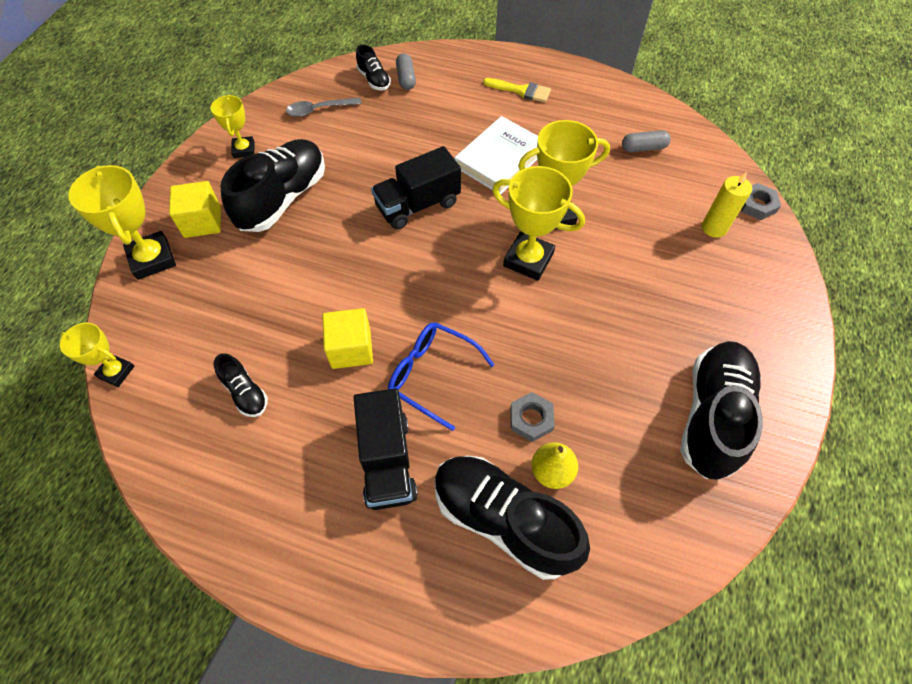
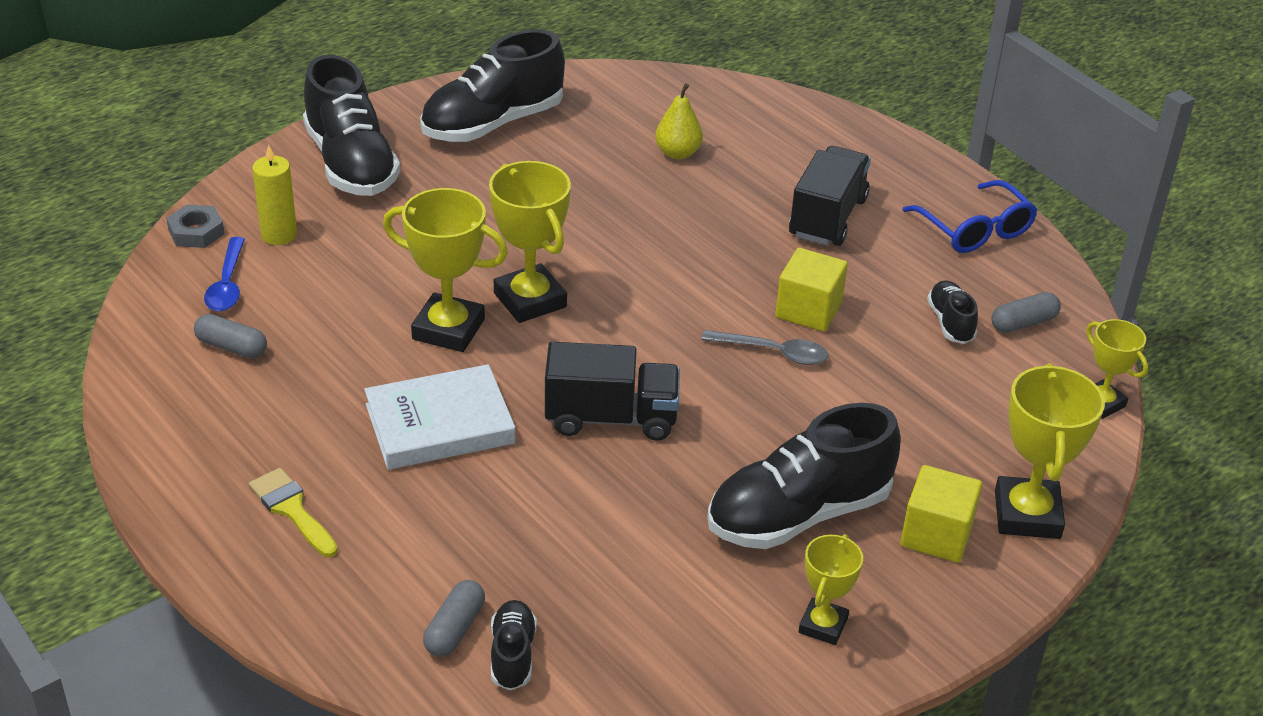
camera: 150 degrees left, 20 degrees down
grey spoon [286,98,362,117] -> grey spoon moved to [702,330,828,365]
blue glasses [388,322,495,431] -> blue glasses moved to [902,180,1037,253]
black shoe [435,456,590,580] -> black shoe moved to [303,55,400,196]
grey nut [510,392,555,442] -> none
none -> blue spoon [204,237,245,311]
none -> grey capsule [991,292,1061,333]

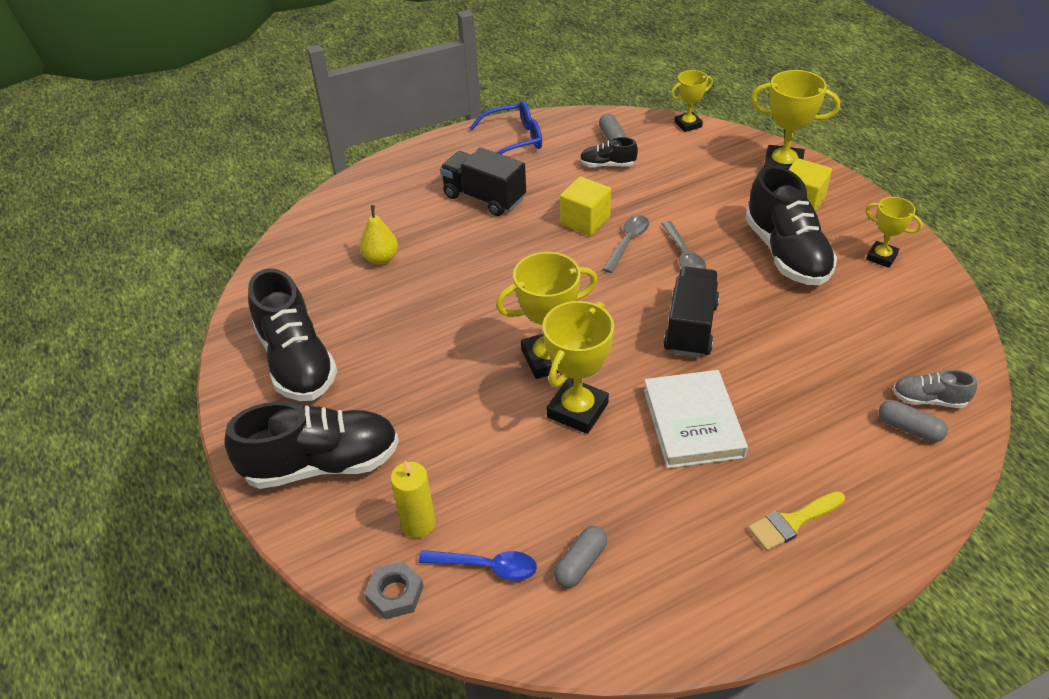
camera: 75 degrees left, 5 degrees up
black shoe [491,600,537,691] -> grey shoe [893,369,977,408]
none -> grey spoon [662,221,706,269]

